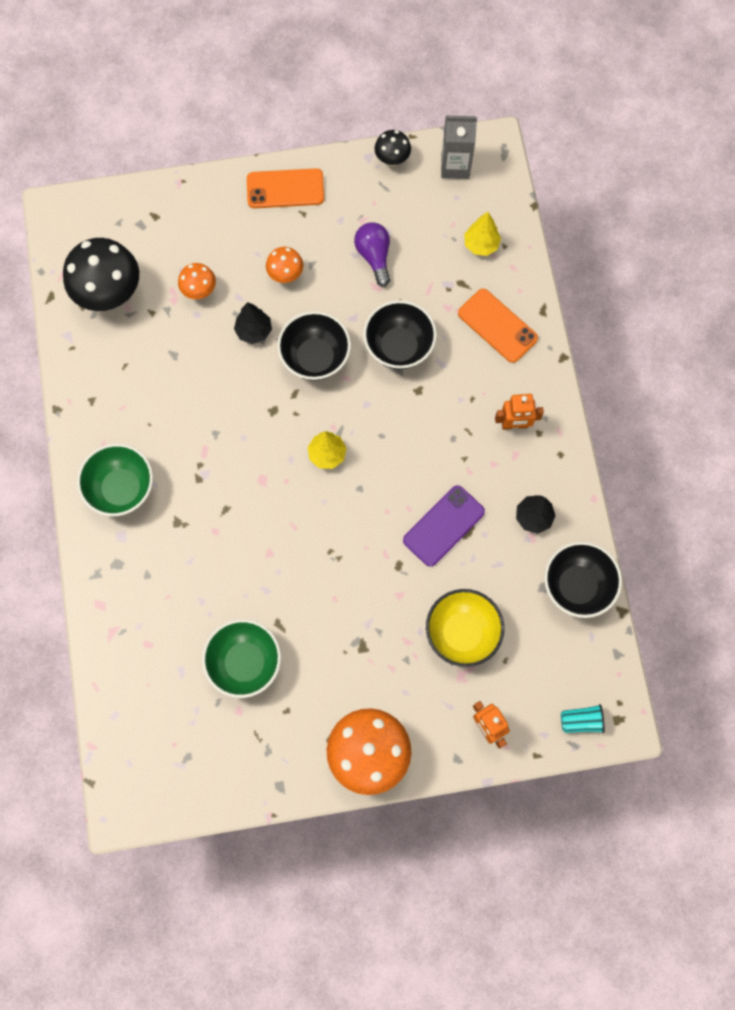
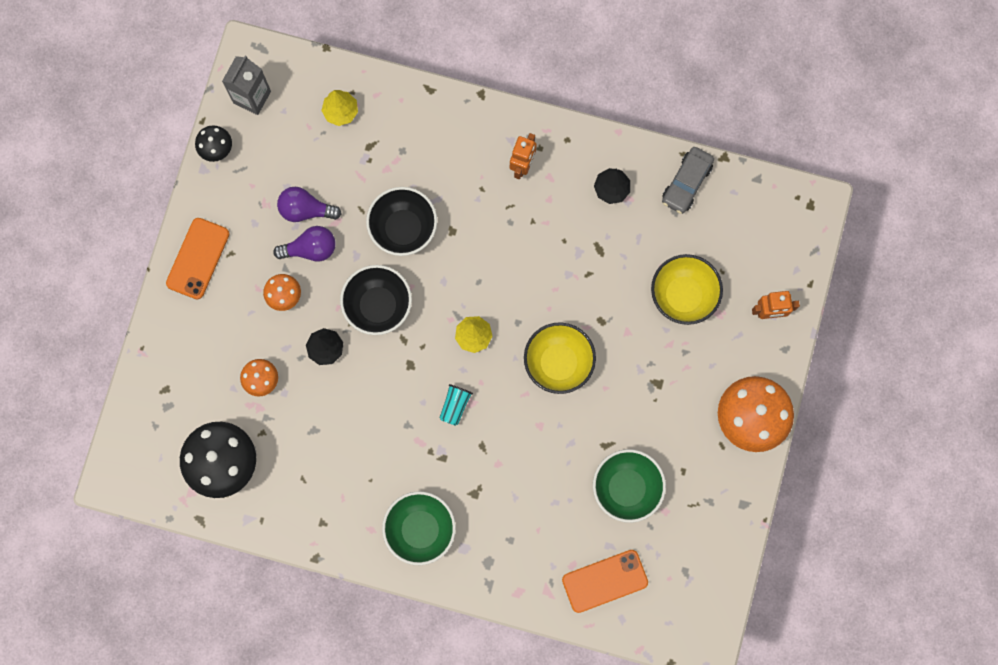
camera: 65 degrees left, 5 degrees up
purple phone [403,485,485,567] -> none
orange phone [458,289,538,363] -> orange phone moved to [562,550,648,613]
black bowl [544,542,622,618] -> grey car [662,147,714,214]
turquoise cup [561,704,605,733] -> turquoise cup moved to [439,384,473,426]
none -> purple light bulb [274,226,336,262]
none -> yellow bowl [524,322,596,394]

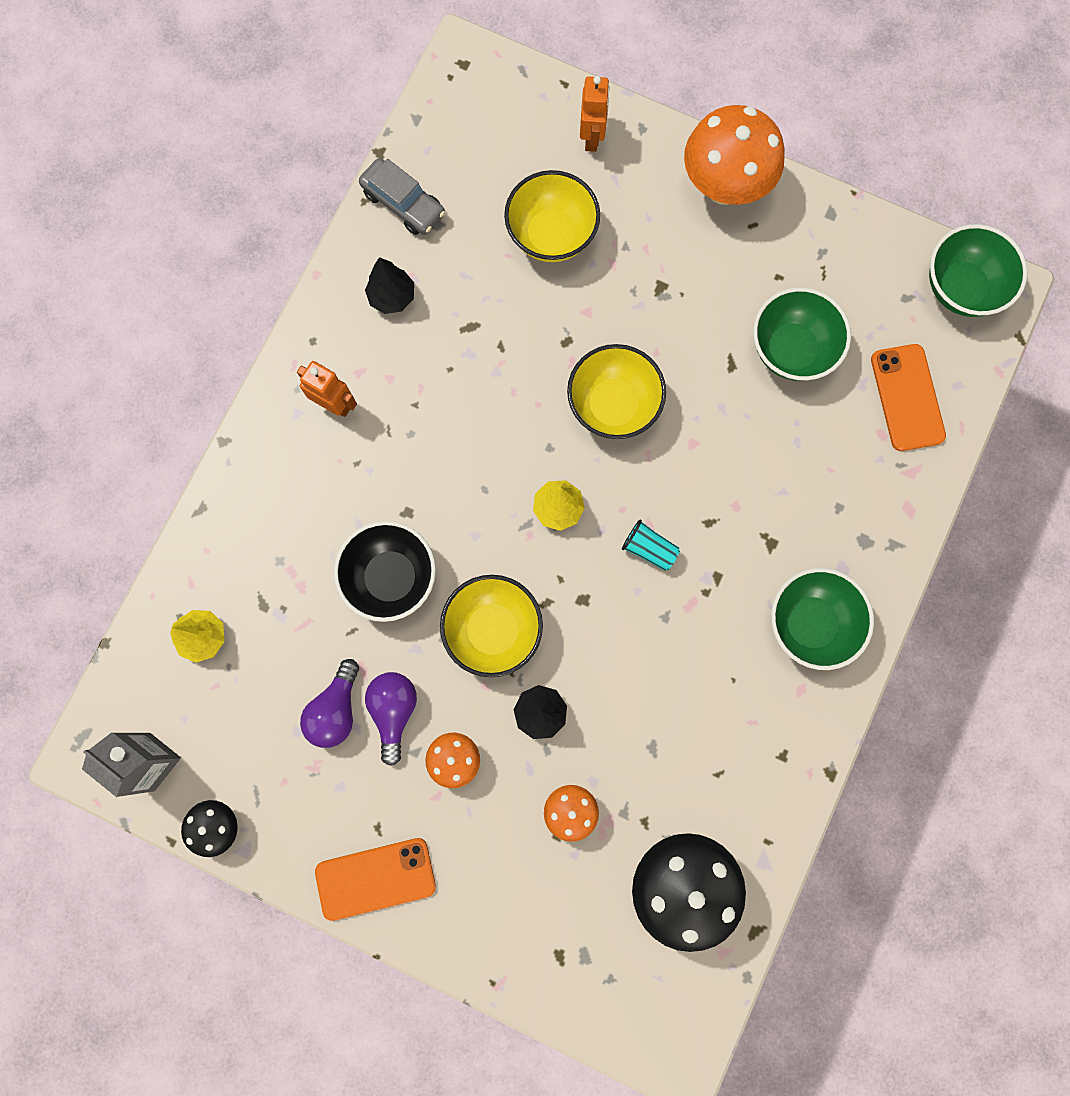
camera: 80 degrees left, 0 degrees up
orange phone [166,218,229,299] -> orange phone turned 45 degrees counterclockwise [315,838,436,921]
black bowl [340,265,412,335] -> yellow bowl [440,575,543,677]
none -> green bowl [929,224,1028,317]

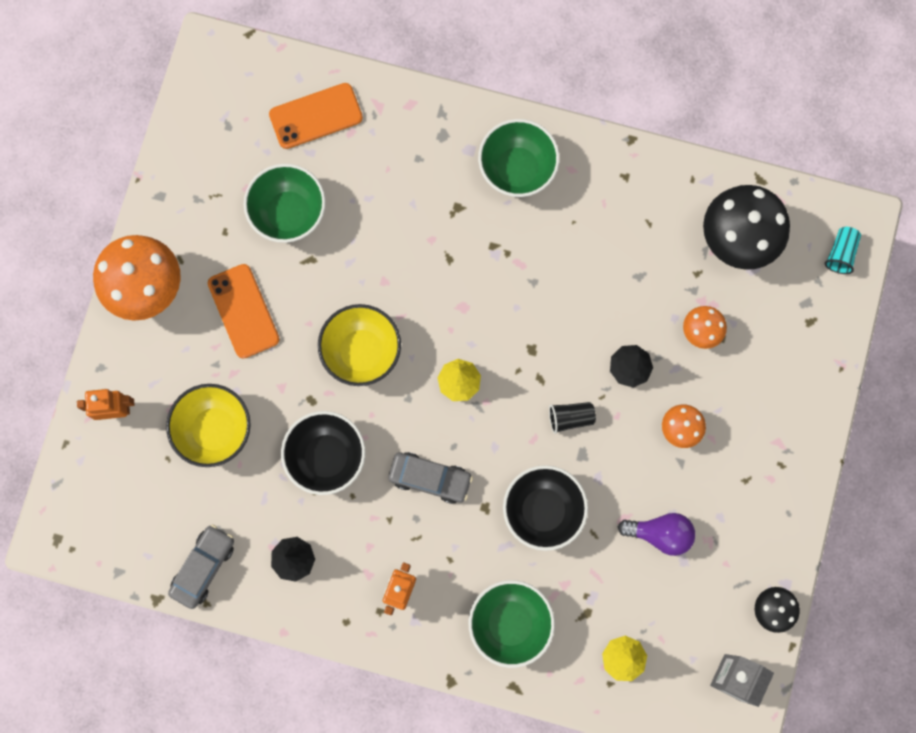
camera: 100 degrees left, 0 degrees up
orange phone [315,838,436,921] -> orange phone moved to [208,264,280,359]
purple light bulb [365,672,417,766] -> none
yellow bowl [440,575,543,677] -> black cup [549,402,596,434]
turquoise cup [622,519,680,571] -> turquoise cup moved to [825,227,861,274]
green bowl [929,224,1028,317] -> green bowl moved to [469,580,555,668]
none -> black bowl [281,411,365,495]
none -> grey car [388,452,473,504]

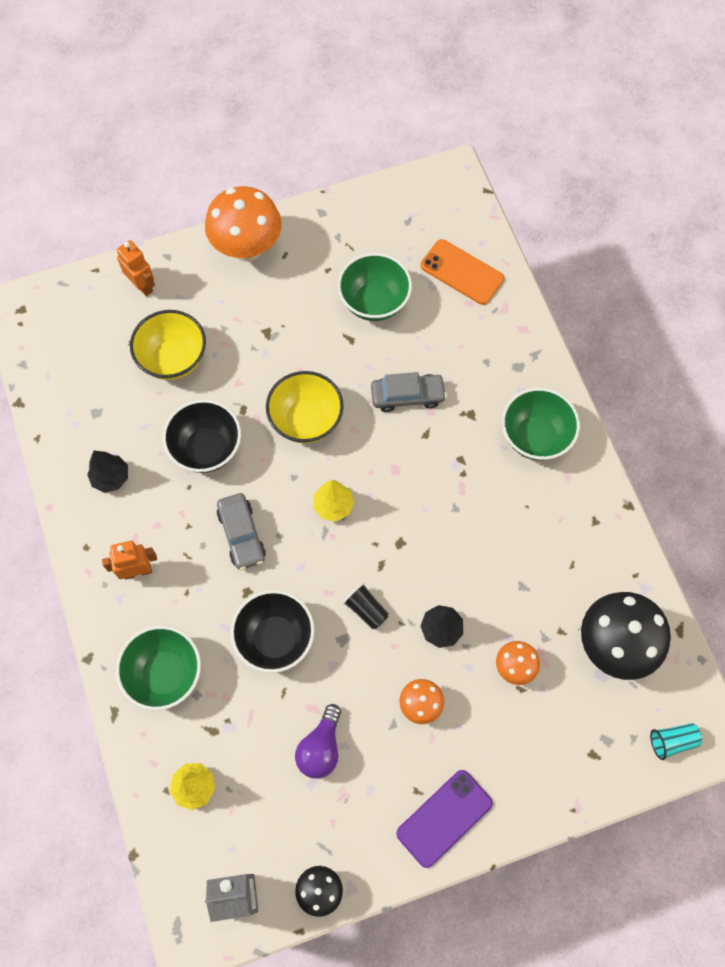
camera: 55 degrees right, 10 degrees down
grey car [168,524,234,609] -> grey car moved to [371,372,447,412]
orange phone [208,264,280,359] -> none
purple light bulb [618,513,695,556] -> purple light bulb turned 45 degrees clockwise [295,704,341,779]
none -> purple phone [396,770,493,868]

